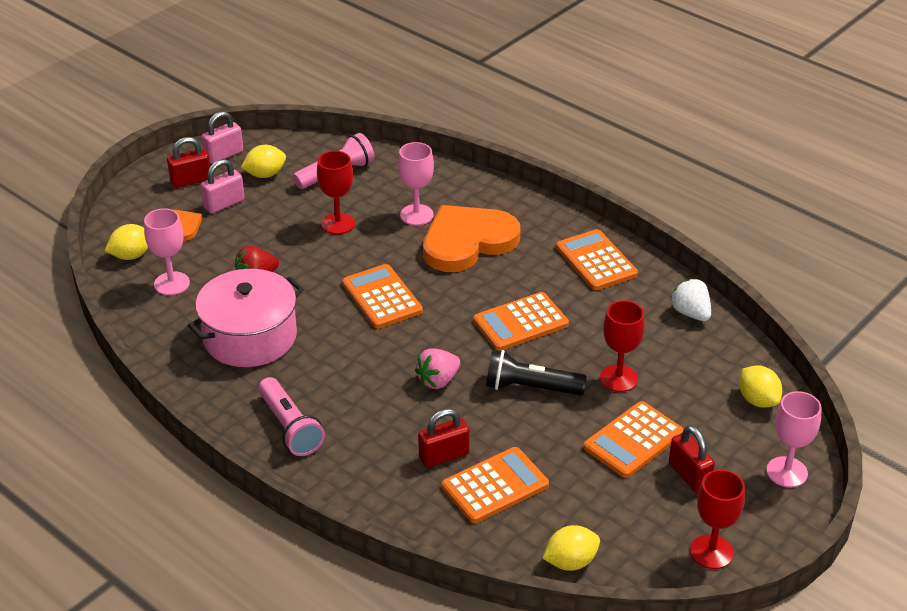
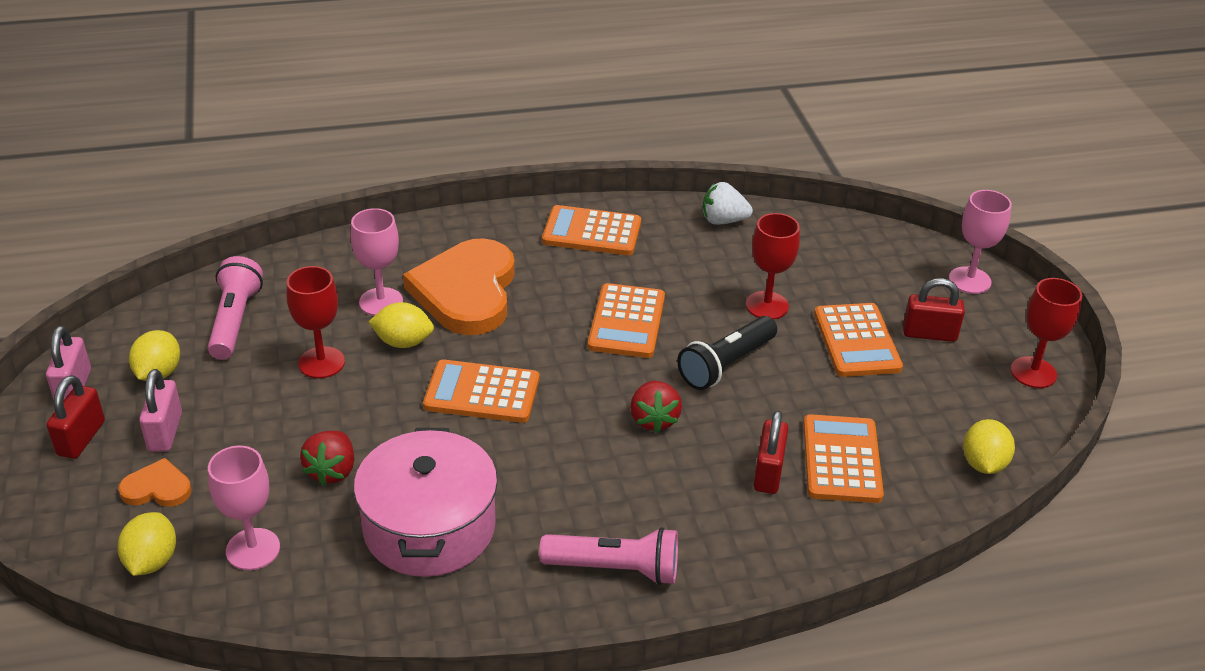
camera: 55 degrees left, 0 degrees up
pink strawberry [415,348,460,389] -> red strawberry [630,381,682,433]
yellow lemon [739,366,782,408] -> yellow lemon moved to [369,302,434,348]

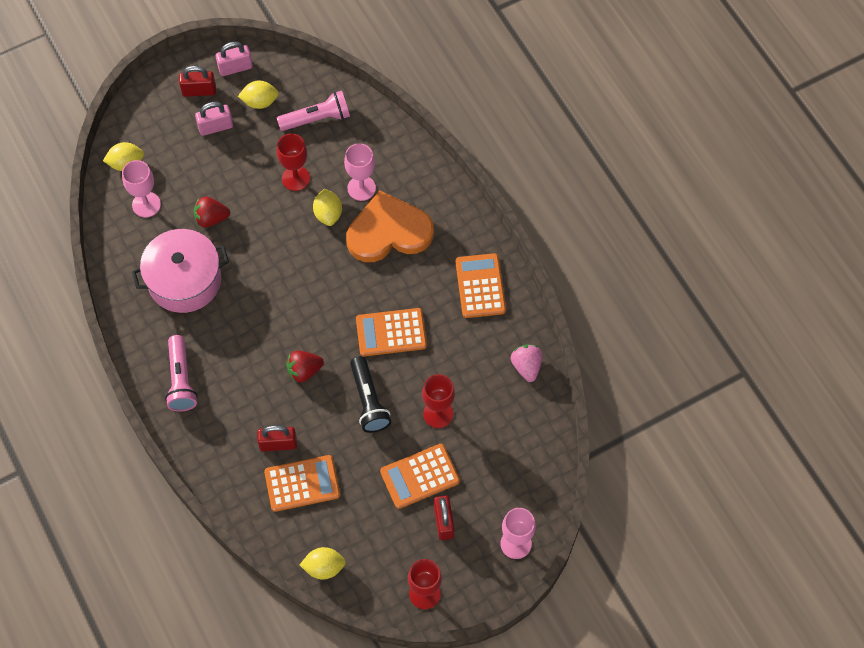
camera: 75 degrees right, 25 degrees up
orange heart [118,458,192,507] -> none
orange calculator [423,359,539,423] -> none
black flashlight [677,316,777,390] -> black flashlight turned 135 degrees counterclockwise [350,356,391,433]
white strawberry [703,182,753,225] -> pink strawberry [511,345,542,382]

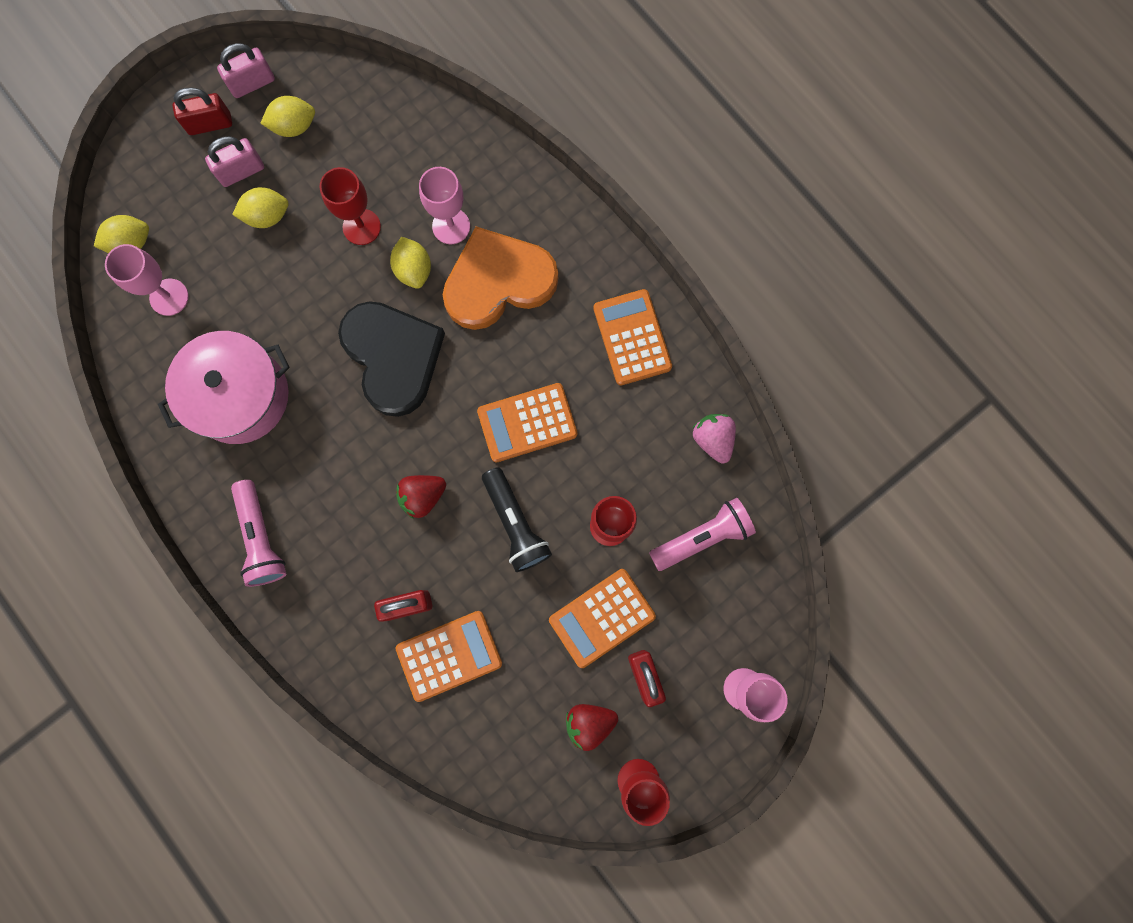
camera: 10 degrees left, 15 degrees up
red strawberry [194,197,230,227] -> red strawberry moved to [566,704,618,751]
pink flashlight [277,91,350,131] -> pink flashlight moved to [649,498,756,571]
yellow lemon [300,547,346,579] -> yellow lemon moved to [232,187,288,228]
none -> black heart [338,301,445,417]

